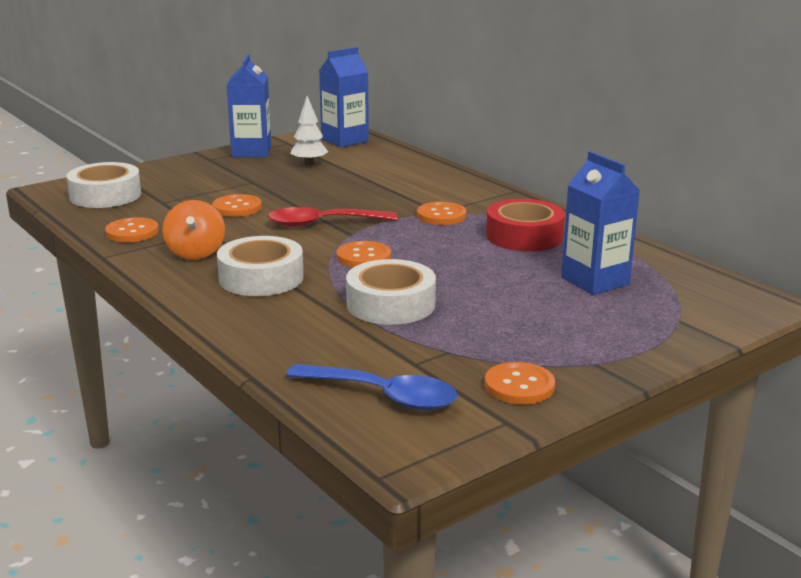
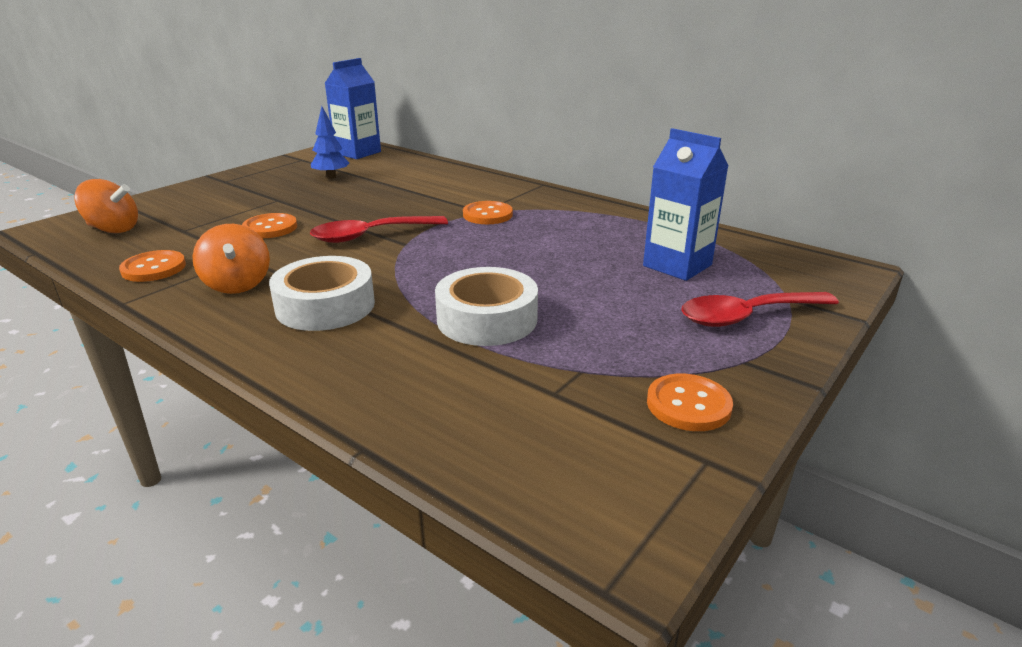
camera: 15 degrees left, 5 degrees up
white tape [66,162,141,208] -> orange spinning top [74,179,138,233]
blue carton [227,54,271,157] -> none
blue spoon [286,364,458,410] -> none
white tree [290,96,328,166] -> blue tree [311,106,349,179]
orange button [337,241,391,268] -> none
red tape [486,199,565,251] -> none
none -> red spoon [681,292,839,327]

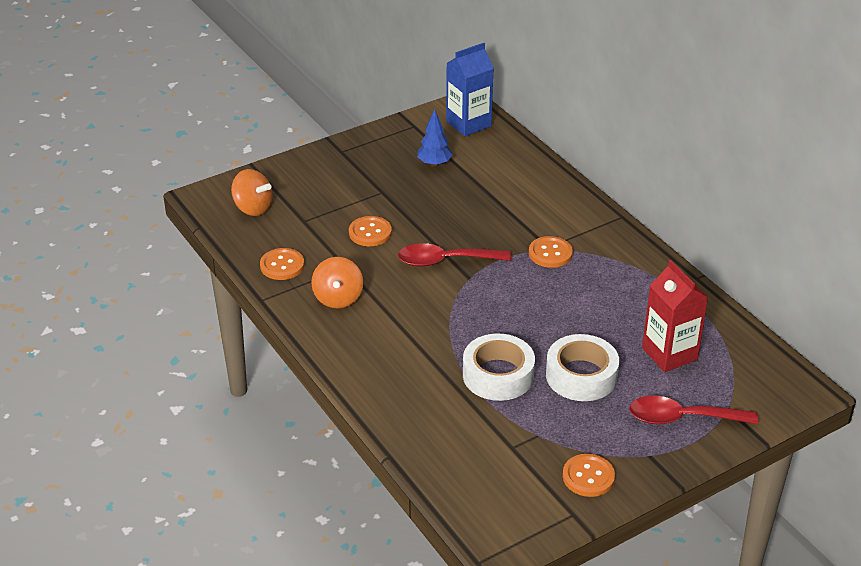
camera: 20 degrees right, 10 degrees up
white tape [269,256,375,331] -> white tape moved to [546,334,619,401]
blue carton [643,128,728,281] -> red carton [642,260,708,372]

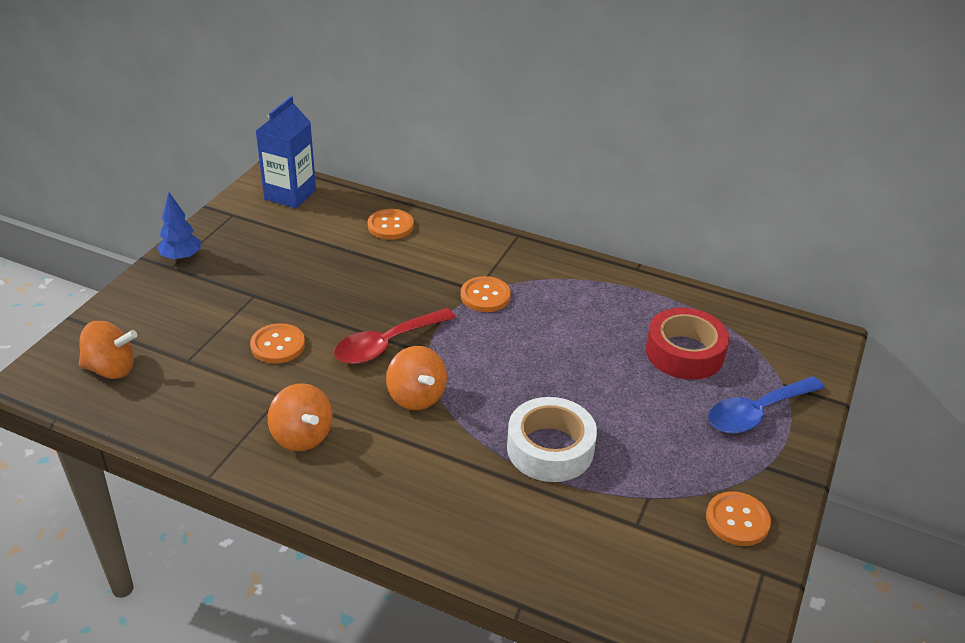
camera: 35 degrees left, 0 degrees up
orange button [260,248,304,280] -> orange button moved to [368,209,414,240]
blue tree [417,109,452,167] -> blue tree moved to [157,192,201,261]
white tape [546,334,619,401] -> none
red spoon [629,396,759,424] -> blue spoon [708,376,825,434]
red carton [642,260,708,372] -> red tape [646,307,729,380]
none -> orange spinning top [386,346,447,410]

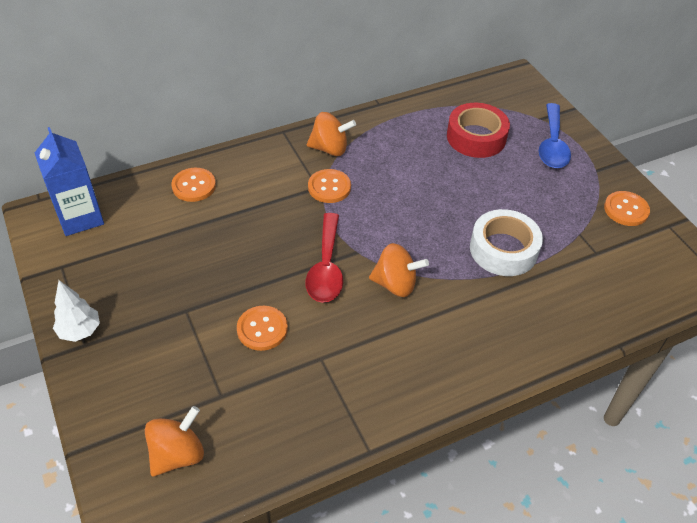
camera: 50 degrees left, 10 degrees up
blue tree [157,192,201,261] -> white tree [53,280,100,342]
orange spinning top [268,383,333,451] -> orange spinning top moved to [307,112,356,156]

